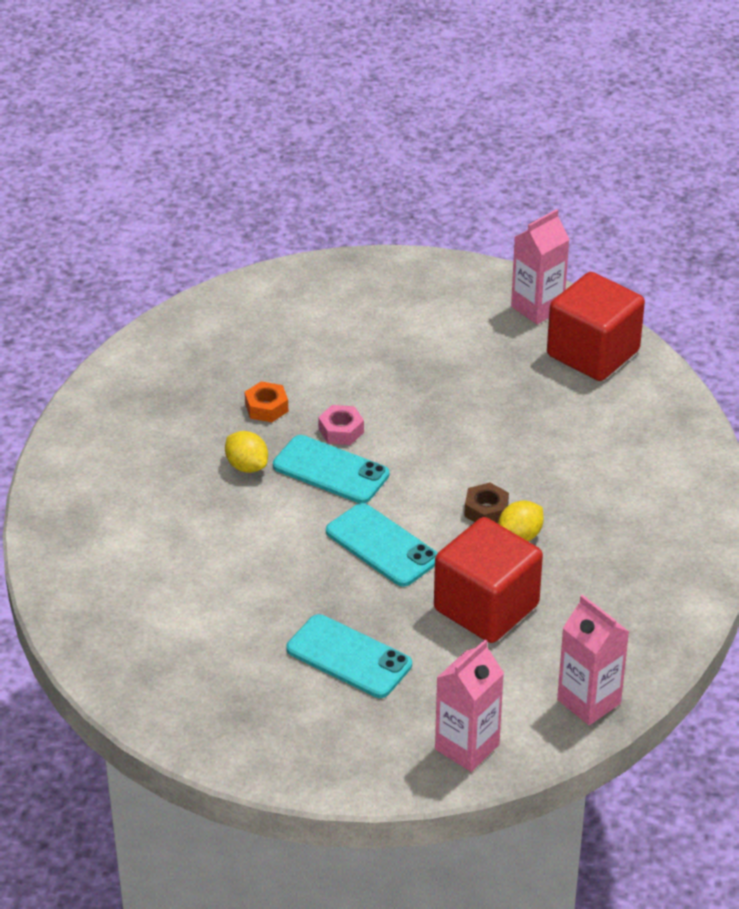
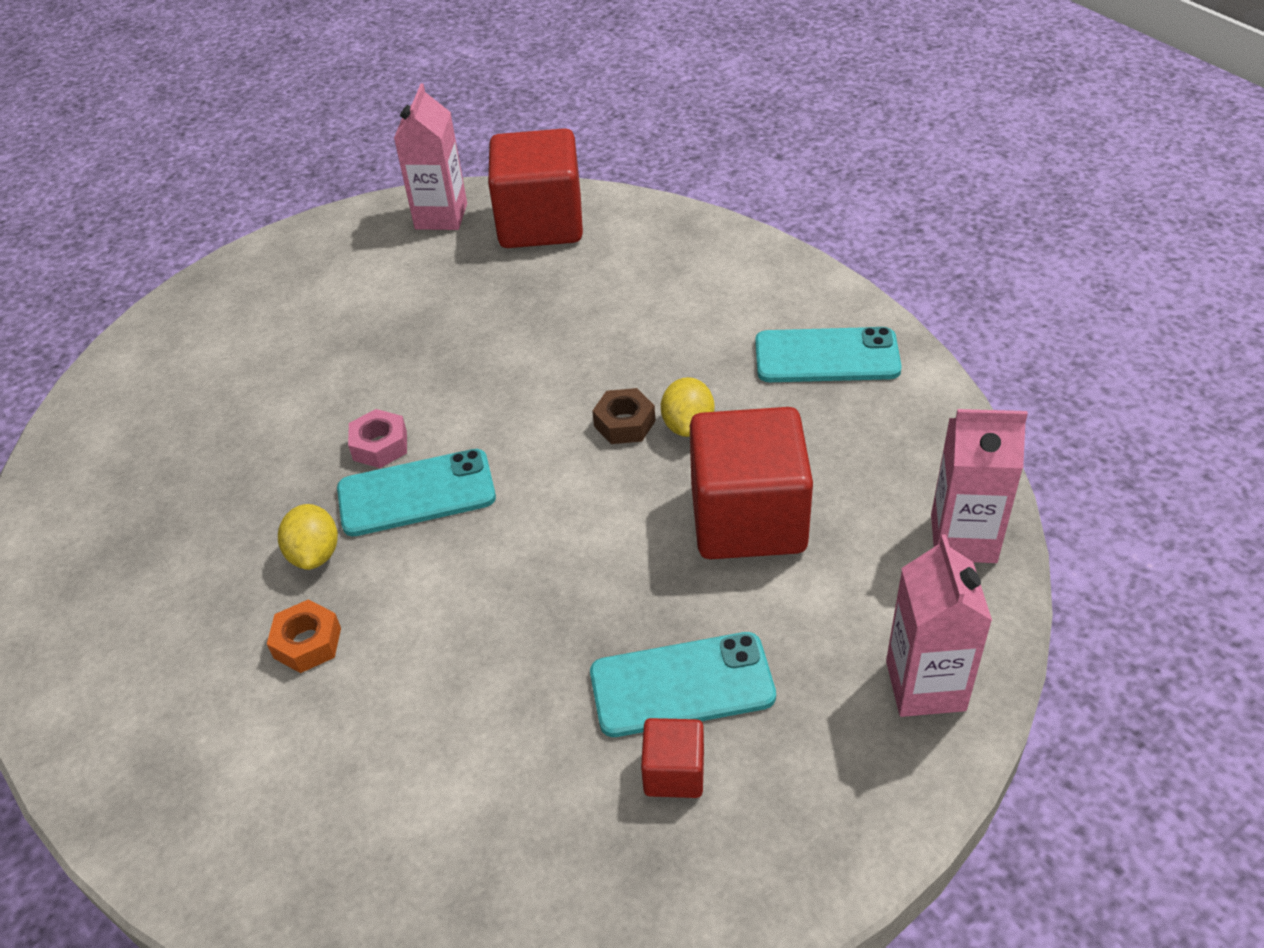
camera: 40 degrees left, 5 degrees up
yellow lemon [225,431,268,473] -> yellow lemon turned 75 degrees clockwise [278,504,338,570]
orange nut [245,381,288,422] -> orange nut moved to [267,599,341,673]
turquoise phone [326,503,438,587] -> turquoise phone moved to [755,327,902,382]
none -> red cube [641,718,704,798]

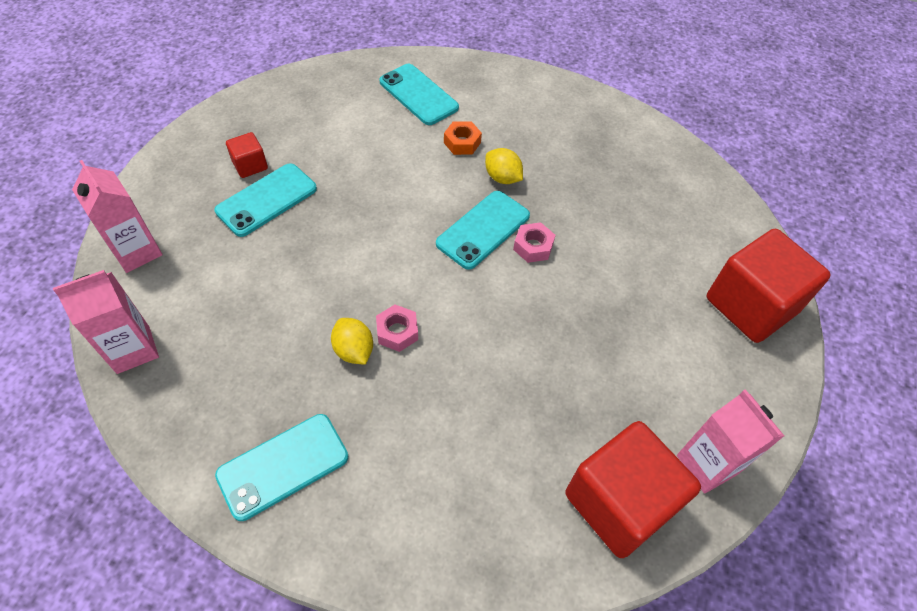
camera: 140 degrees right, 10 degrees up
brown nut [592,388,655,444] -> pink nut [376,304,418,352]
red cube [690,407,813,559] -> red cube moved to [706,229,831,343]
none -> turquoise phone [379,64,459,125]

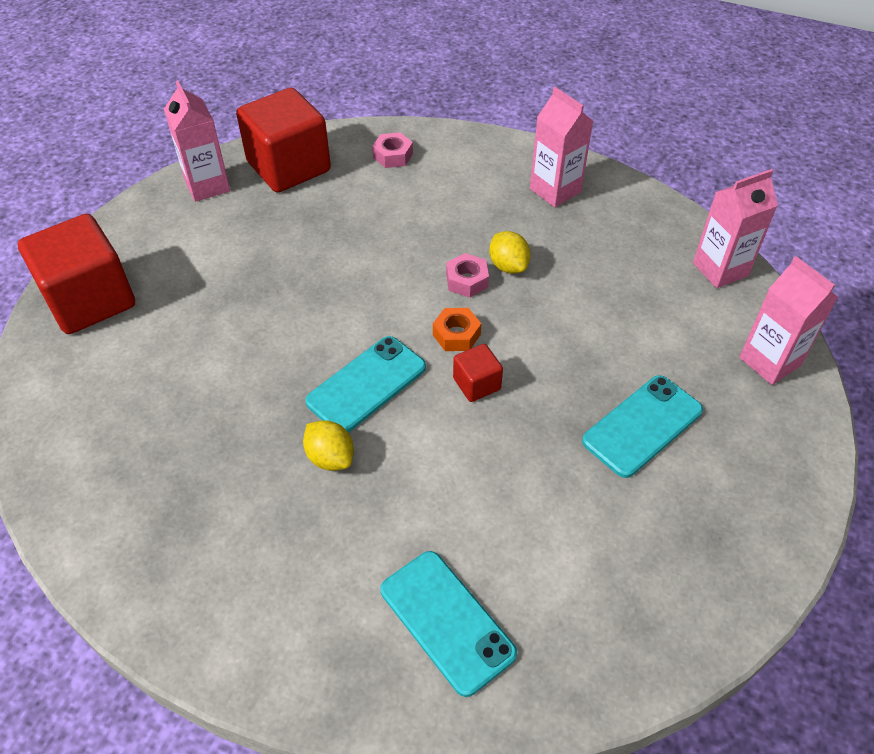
camera: 175 degrees left, 5 degrees down
turquoise phone [215,414,348,521] -> pink carton [530,87,593,207]
red cube [226,132,268,178] -> red cube moved to [453,344,503,402]
orange nut [444,121,482,155] -> orange nut moved to [433,308,481,351]
pink nut [513,222,555,263] -> pink nut moved to [372,132,413,168]

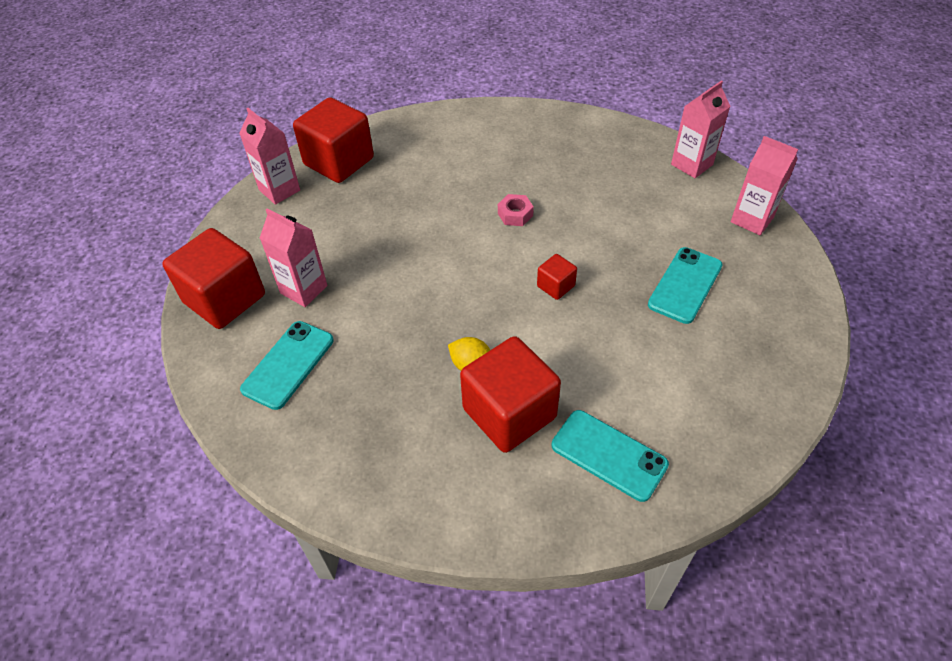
camera: 15 degrees left, 0 degrees up
turquoise phone [305,336,426,433] -> turquoise phone moved to [240,321,334,410]
pink nut [372,132,413,168] -> none
orange nut [433,308,481,351] -> none
yellow lemon [489,231,531,274] -> none
pink carton [530,87,593,207] -> pink carton moved to [260,208,328,307]
none -> red cube [460,336,561,453]

